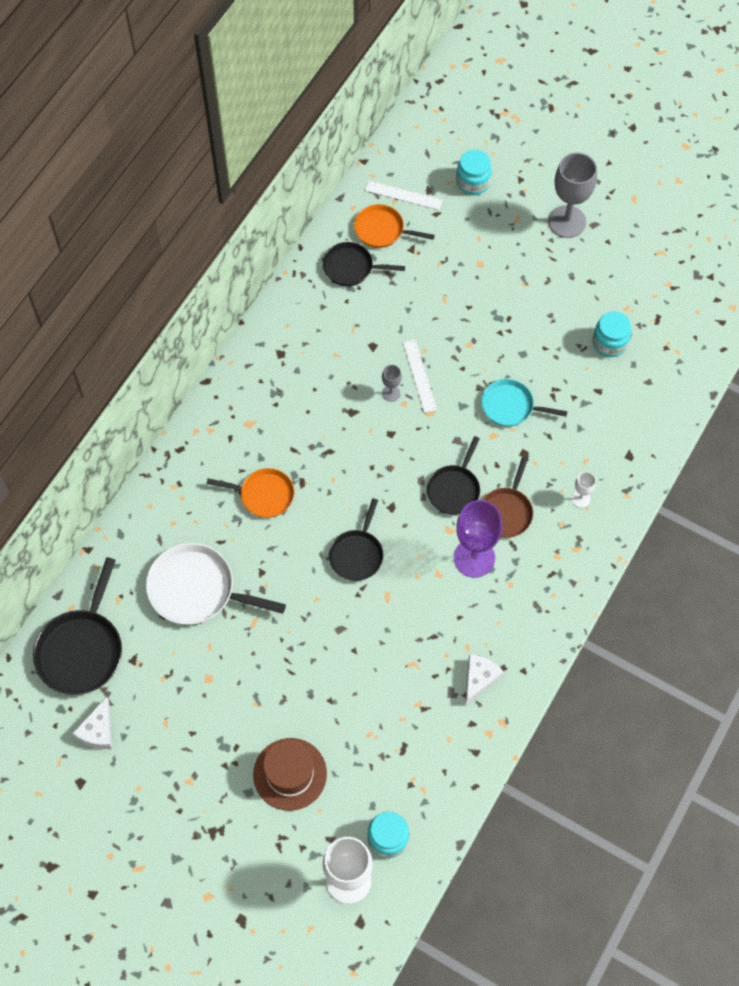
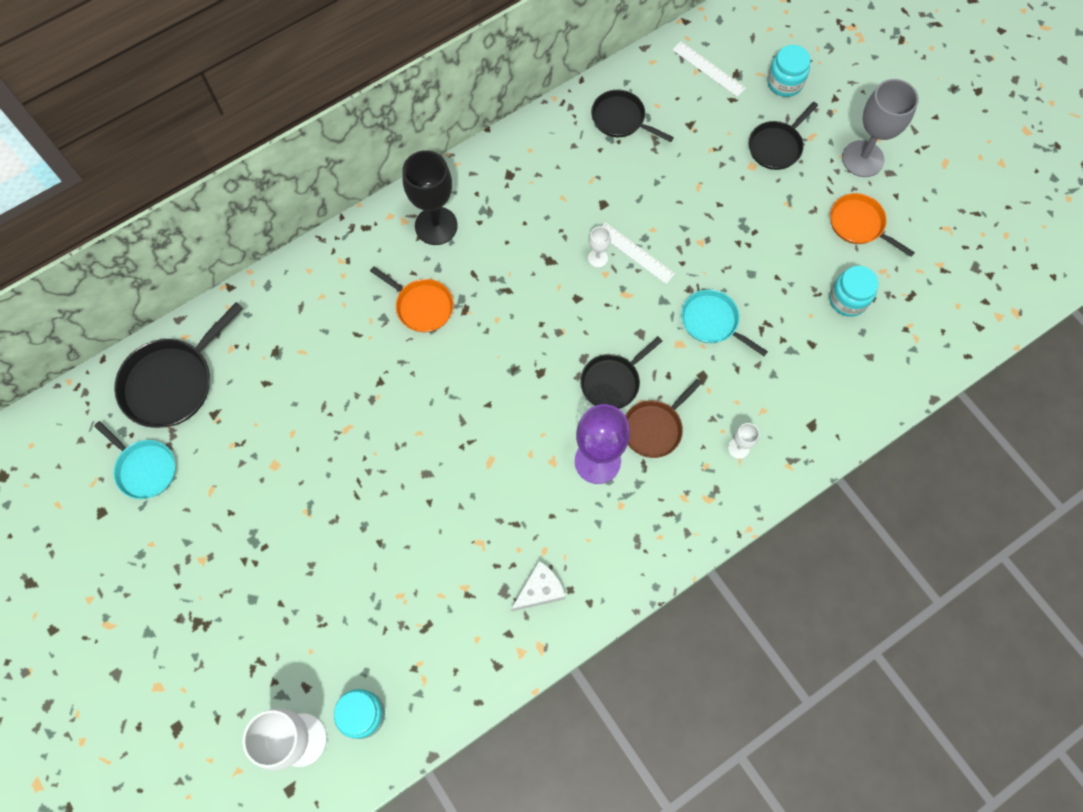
camera: 25 degrees right, 5 degrees up
white cheese [72,697,112,749] -> turquoise pan [94,421,176,499]
white pan [146,543,286,625] -> none
brown hat [253,738,327,811] -> none
black pan [329,498,383,581] -> black pan moved to [749,102,818,170]
orange pan [354,204,435,248] -> orange pan moved to [830,193,915,257]
grey goblet [382,365,402,402] -> white goblet [588,226,611,268]
white ruler [403,340,437,413] -> white ruler turned 60 degrees counterclockwise [602,222,675,284]
none -> black goblet [403,150,458,245]

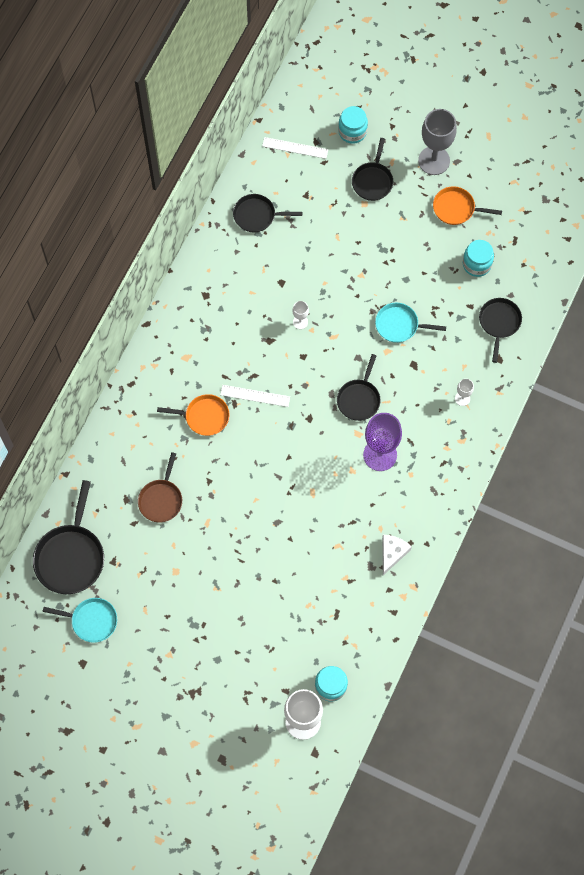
camera: 30 degrees left, 0 degrees up
black goblet [403,150,458,245] -> none
white ruler [602,222,675,284] -> white ruler moved to [220,385,290,407]
brown pan [625,379,702,458] -> brown pan moved to [138,452,182,522]
none -> black pan [479,298,522,363]

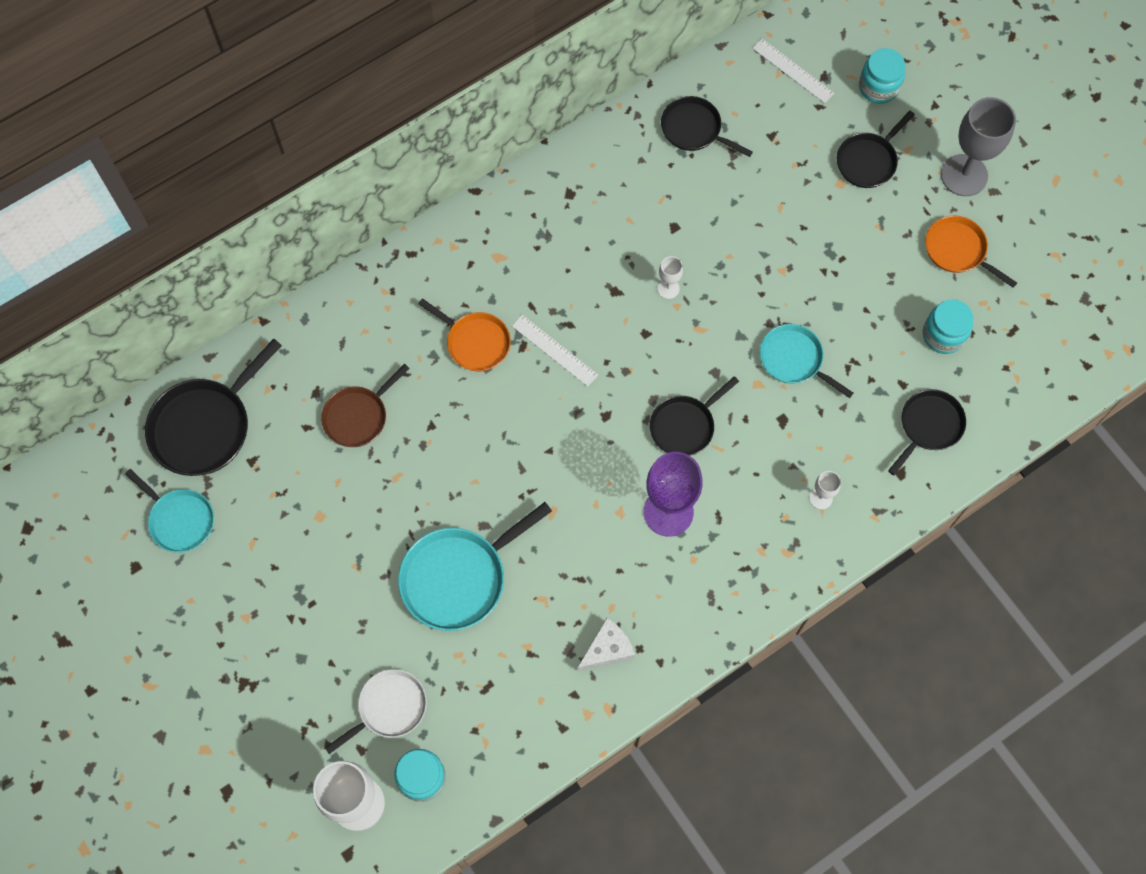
camera: 30 degrees right, 0 degrees up
none -> white pan [325,669,427,754]
none -> turquoise pan [398,502,552,631]

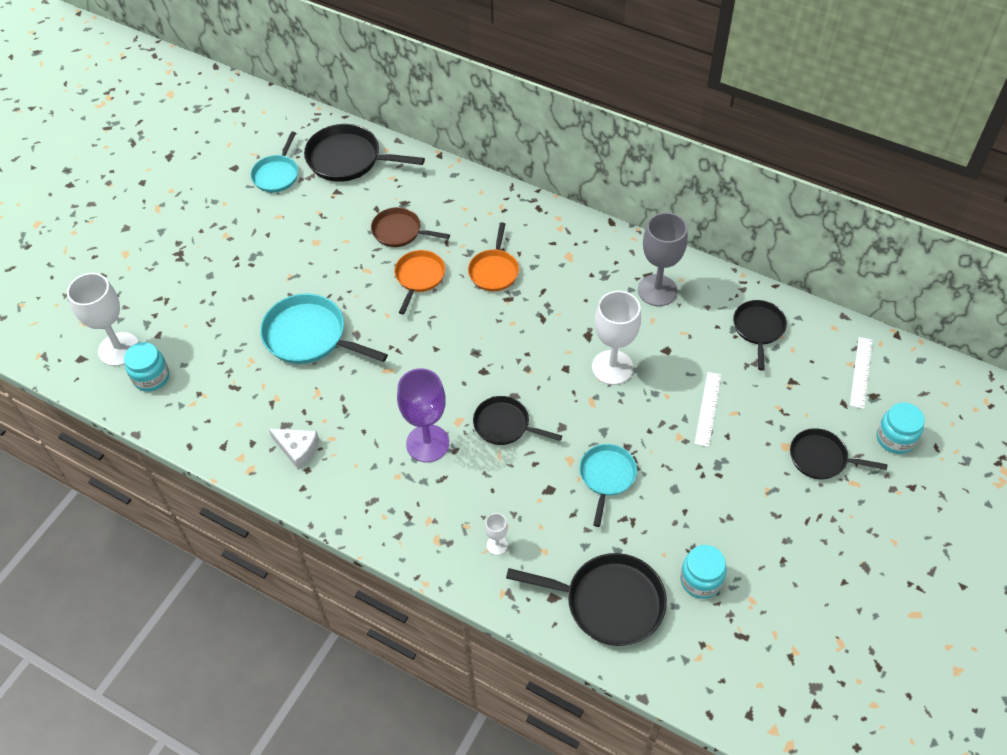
camera: 65 degrees right, 15 degrees down
white pan [325,669,427,754] -> none
white ruler [512,315,598,387] -> white ruler moved to [695,372,721,447]
white goblet [657,256,683,299] -> white goblet [592,291,641,385], size x2.15
black pan [888,389,966,475] -> black pan [506,553,667,646], size x1.58
orange pan [925,216,1017,288] -> orange pan moved to [394,250,445,314]
grey goblet [941,97,1016,196] -> grey goblet moved to [638,212,688,306]

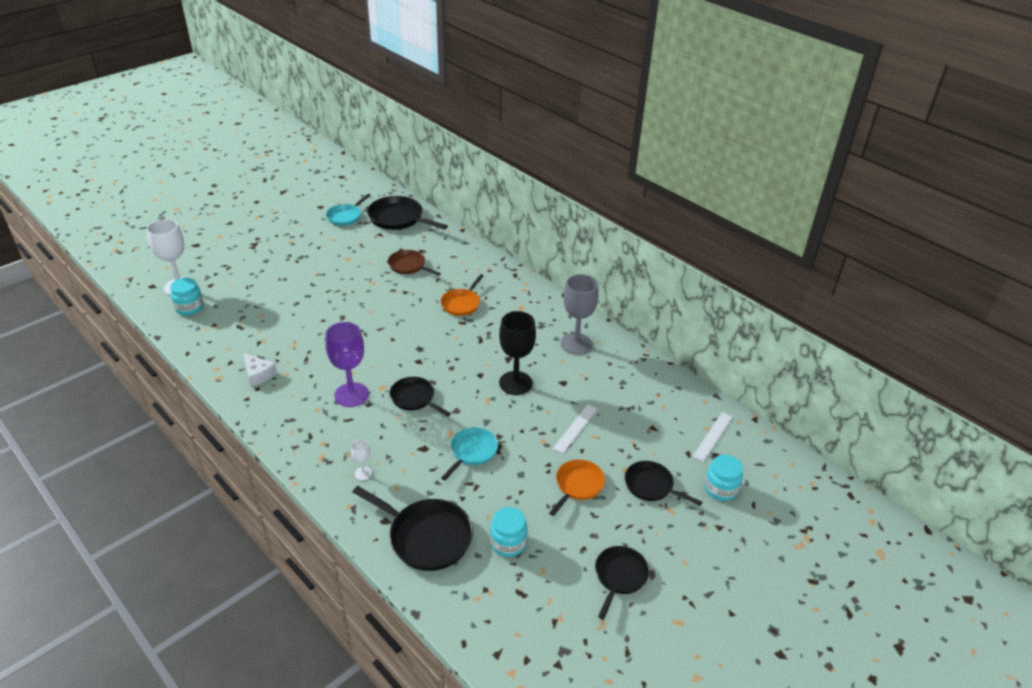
camera: 15 degrees right, 15 degrees down
turquoise pan [260,294,388,364] -> none
orange pan [394,250,445,314] -> orange pan moved to [549,459,605,516]
white goblet [592,291,641,385] -> black goblet [499,311,536,395]
black pan [733,300,787,370] -> black pan moved to [595,546,649,619]

